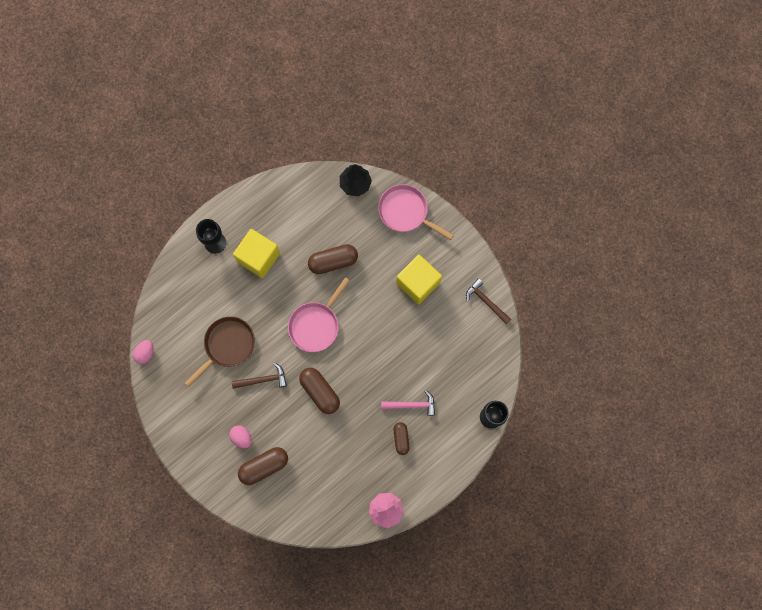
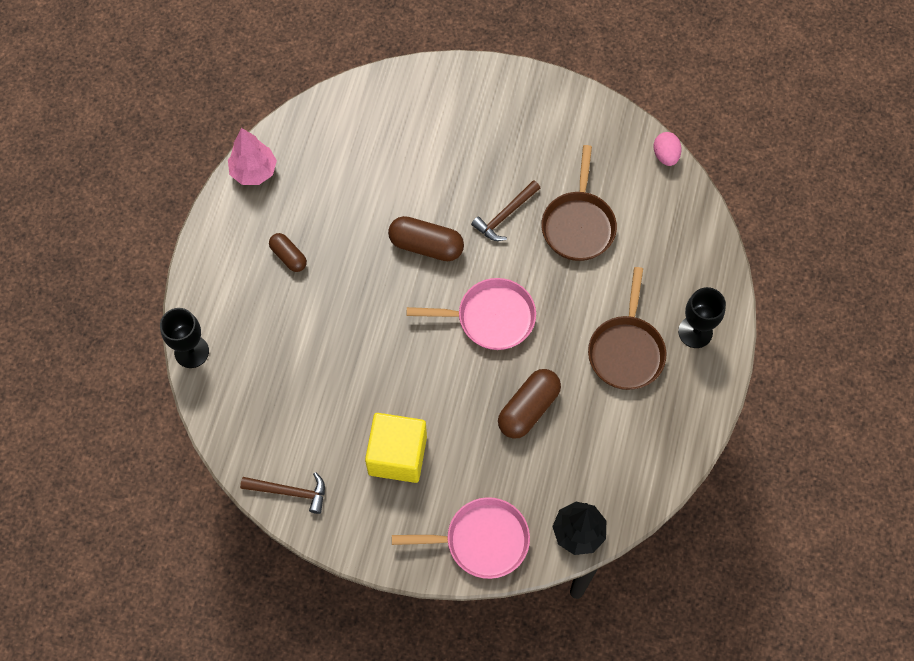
camera: 145 degrees right, 10 degrees down
pink egg [229,426,252,448] -> none
yellow cube [233,229,280,278] -> brown pan [588,267,666,390]
brown capsule [238,447,288,485] -> none
pink pan [288,277,350,352] -> pink pan turned 90 degrees clockwise [407,278,536,350]
pink hammer [381,390,435,416] -> none

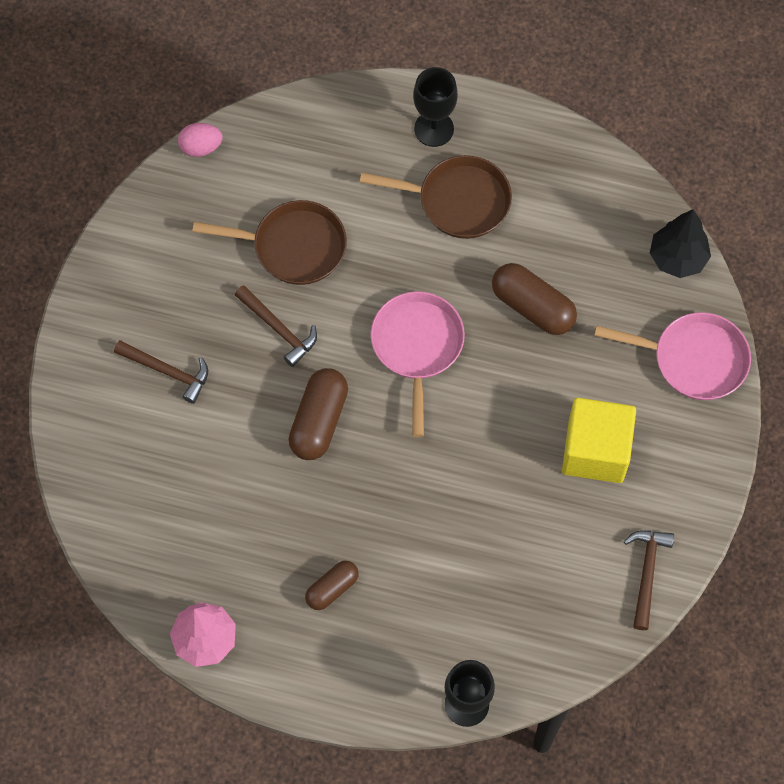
camera: 90 degrees left, 0 degrees up
pink pan [392,497,530,579] -> pink pan turned 105 degrees clockwise [594,312,751,400]
none -> brown hammer [114,340,208,404]

